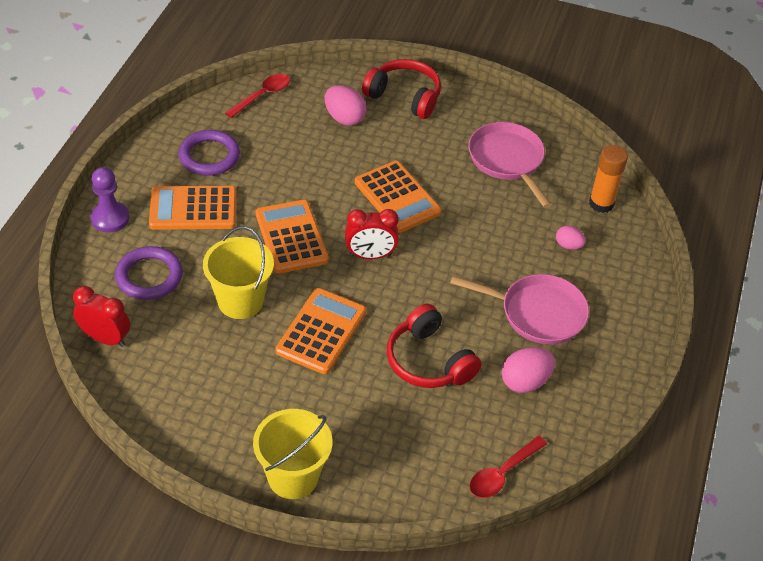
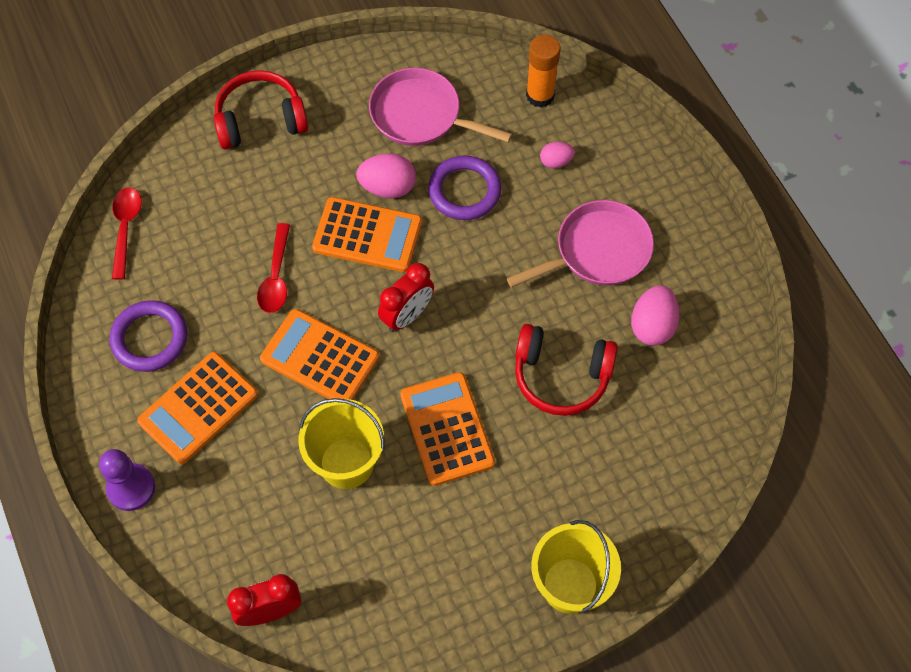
camera: 40 degrees left, 15 degrees up
purple ring [115,246,183,300] -> purple ring moved to [428,156,502,220]
pink egg [325,85,366,126] -> pink egg moved to [356,154,416,198]
red spoon [469,436,547,498] -> red spoon moved to [257,223,290,313]

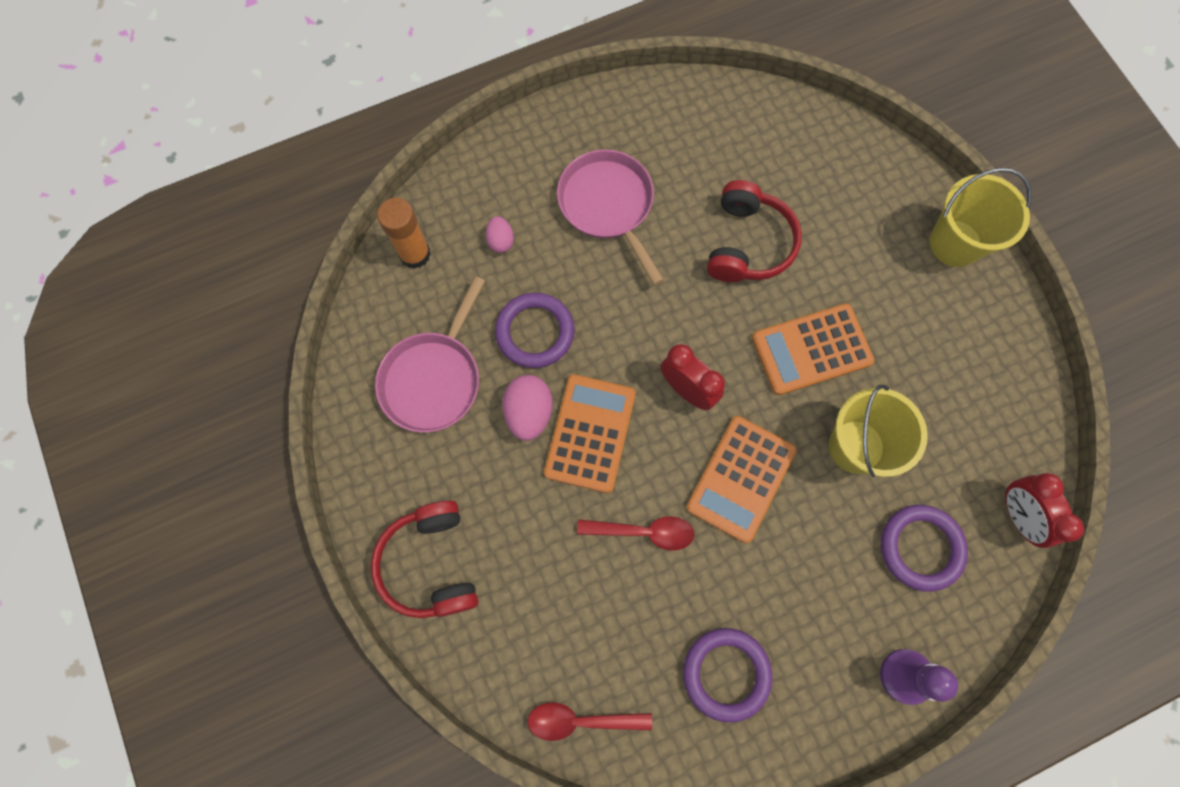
camera: 90 degrees left, 10 degrees up
orange calculator [137,352,258,464] -> none
pink egg [631,285,680,346] -> none
none -> purple ring [881,505,968,592]

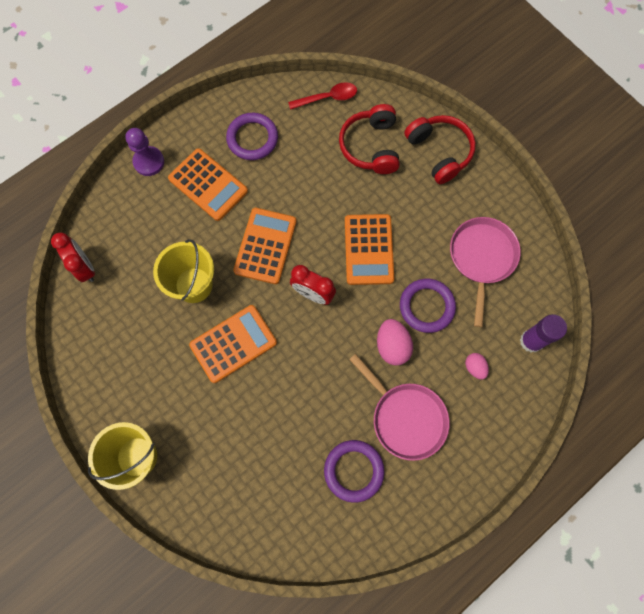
camera: 165 degrees right, 0 degrees up
orange glue stick [377,198,431,269] -> purple glue stick [520,314,567,353]
pink egg [502,375,553,441] -> pink egg moved to [377,319,413,366]
red spoon [577,516,695,550] -> none
red headphones [707,180,802,282] -> red headphones moved to [339,104,400,174]
purple ring [881,505,968,592] -> purple ring moved to [324,440,384,503]
none -> orange calculator [168,148,248,221]

